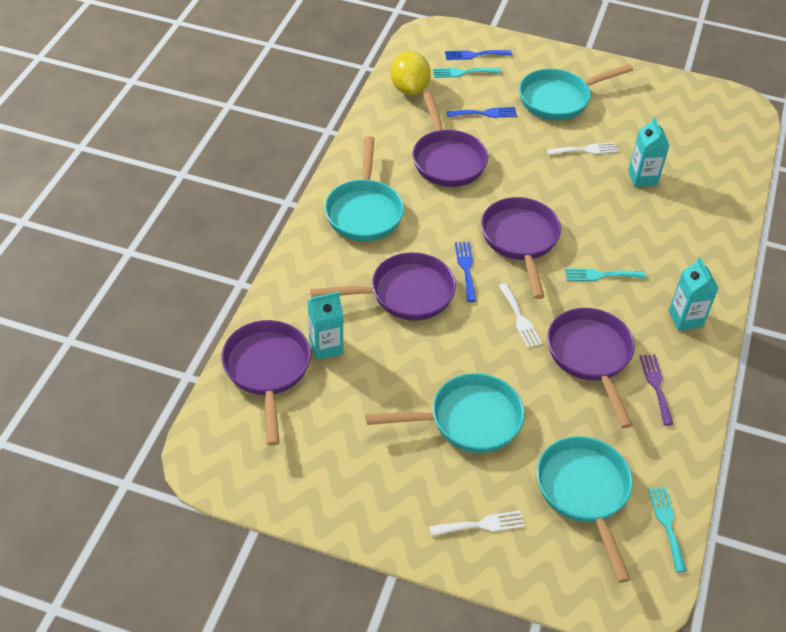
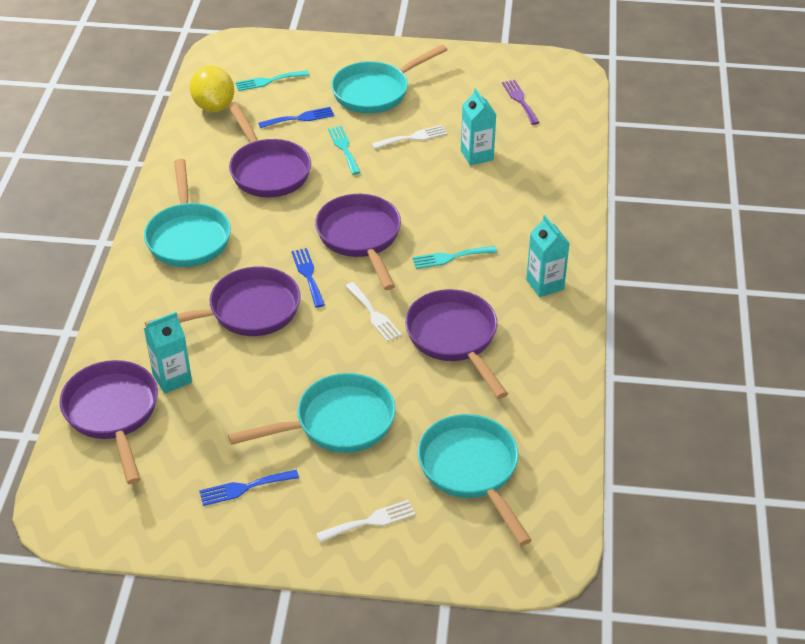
camera: 10 degrees left, 5 degrees down
blue fork [445,50,512,60] -> blue fork moved to [199,470,299,506]
purple fork [639,355,673,426] -> purple fork moved to [502,80,540,125]
turquoise fork [649,487,687,572] -> turquoise fork moved to [328,126,361,175]

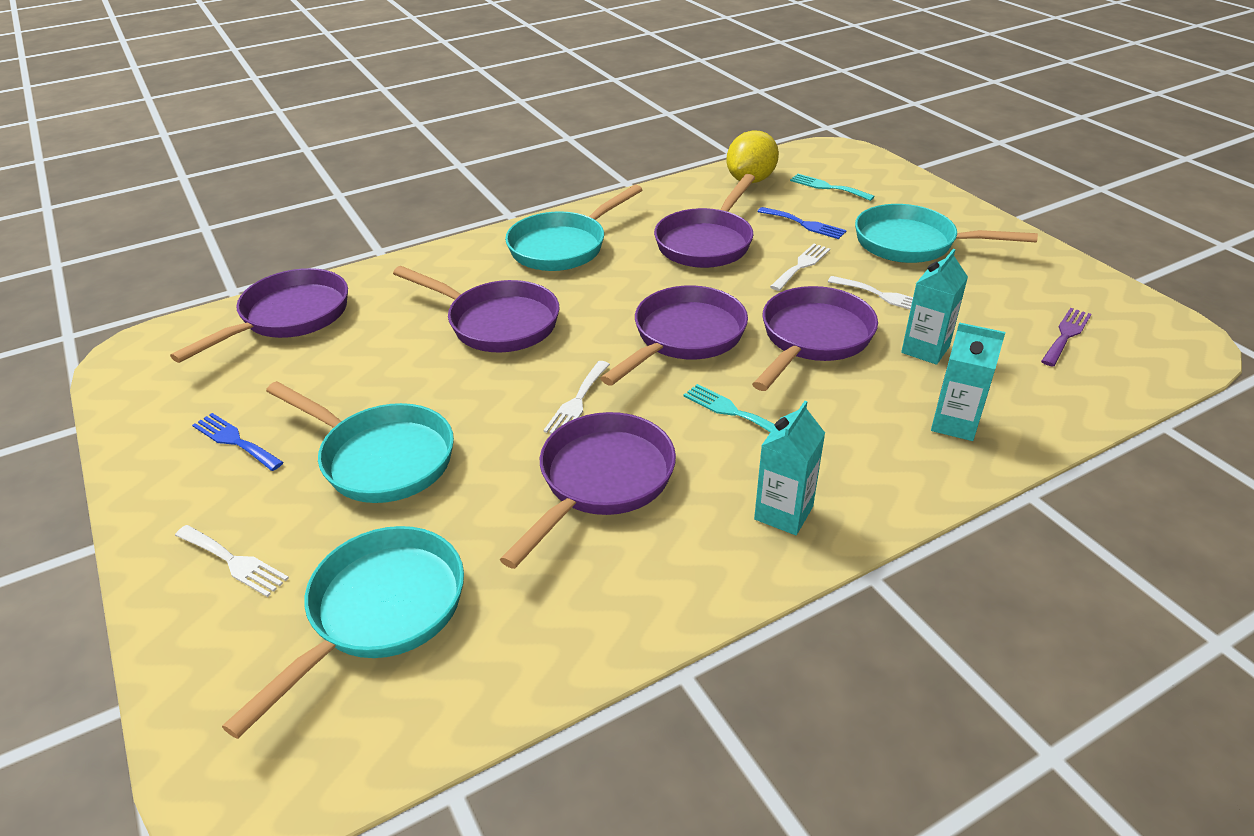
camera: 55 degrees right, 5 degrees down
turquoise carton [144,312,192,394] -> turquoise carton moved to [931,322,1006,441]
blue fork [291,248,325,308] -> none
turquoise fork [328,126,361,175] -> white fork [770,244,830,291]
none -> purple pan [752,286,878,391]

